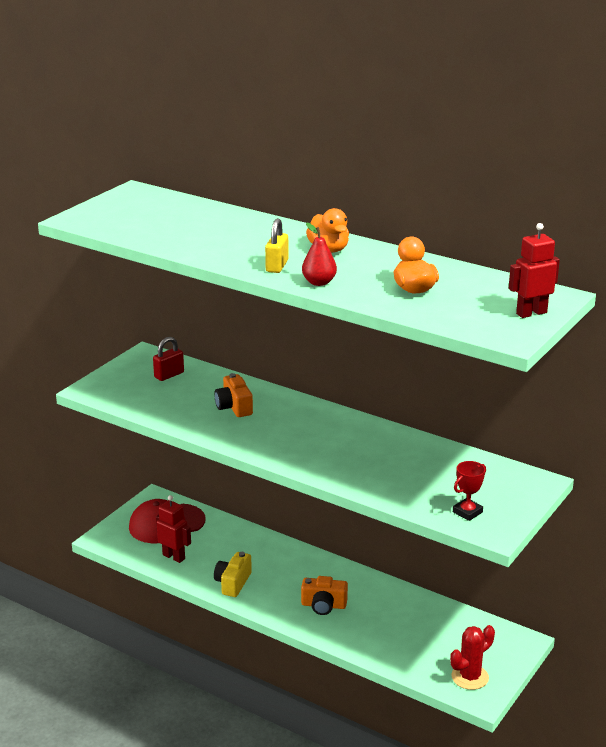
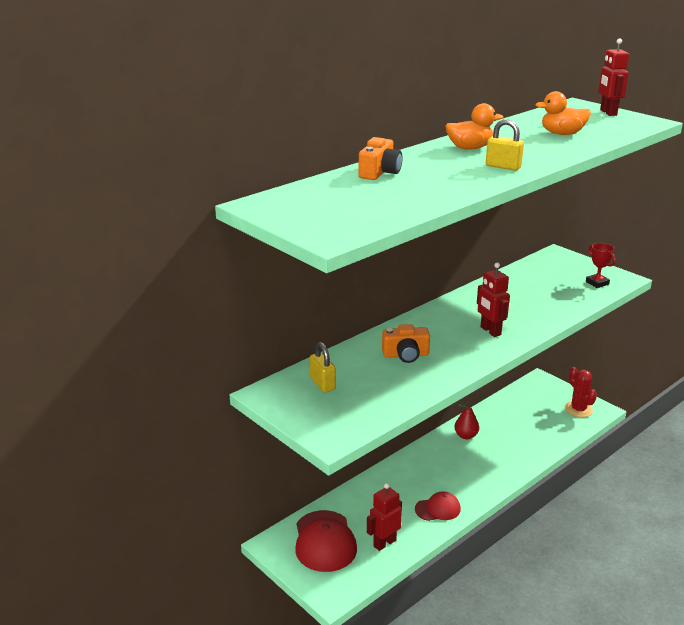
camera: 75 degrees left, 0 degrees up
red padlock [153,337,184,381] -> yellow padlock [310,342,336,392]
yellow camera [214,552,252,597] -> red cap [415,491,461,521]
orange camera [301,576,348,615] -> orange camera moved to [358,137,403,180]
red pear [302,223,337,286] -> red pear moved to [454,402,479,439]
none -> red robot [477,262,510,337]

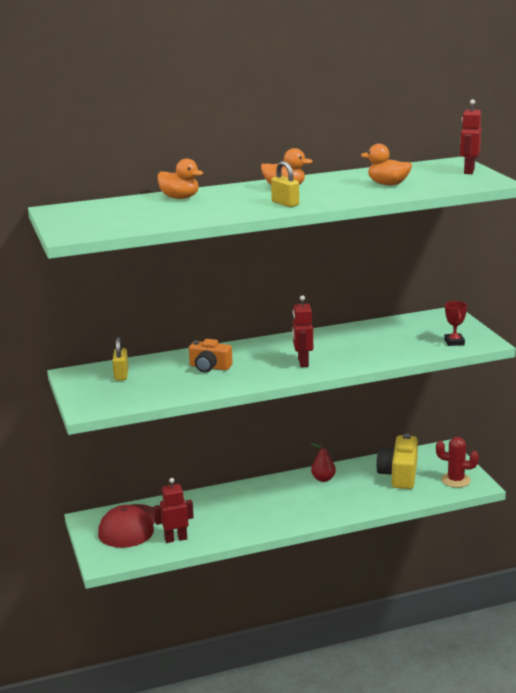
camera: 25 degrees right, 5 degrees down
orange camera [358,137,403,180] -> orange duck [157,158,203,199]
red cap [415,491,461,521] -> none
red cactus [565,367,597,418] -> red cactus turned 75 degrees counterclockwise [436,437,479,488]
none -> yellow camera [376,434,418,489]

